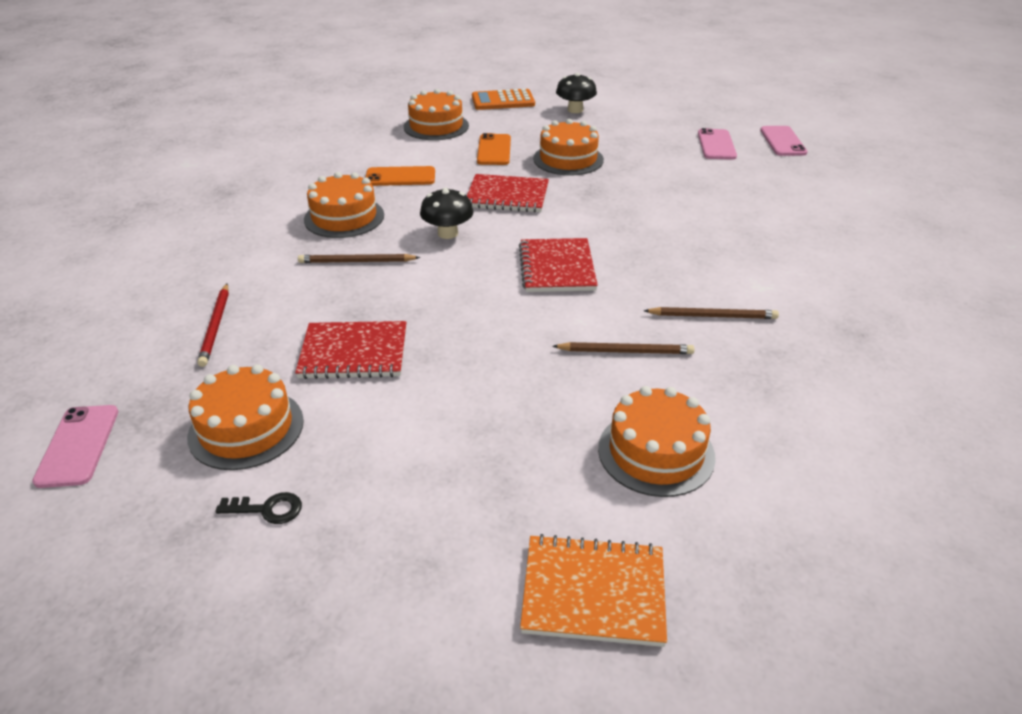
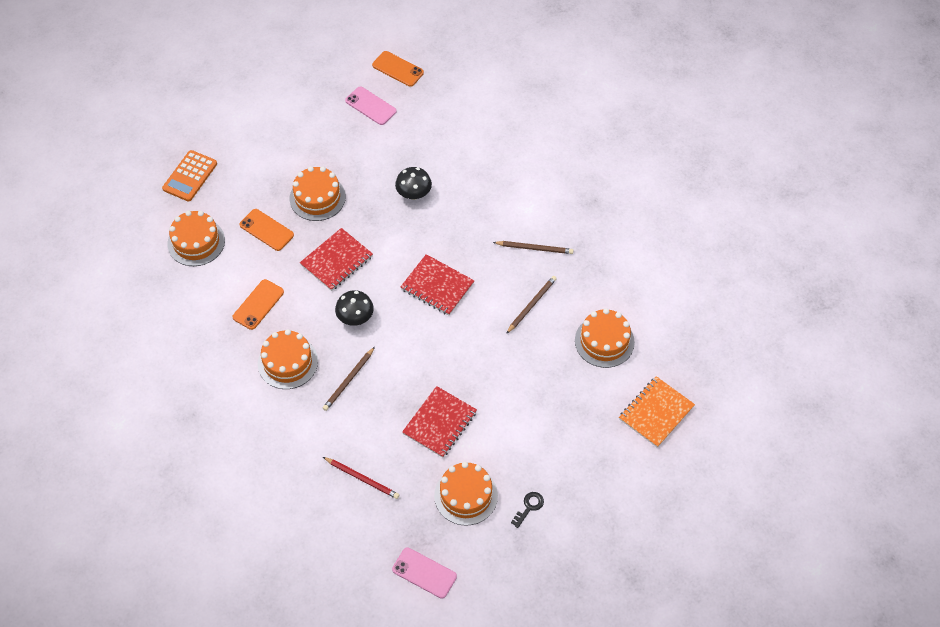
camera: 55 degrees left, 20 degrees up
black mushroom [556,73,597,113] -> black mushroom moved to [395,167,432,200]
brown pencil [644,307,779,319] -> brown pencil turned 60 degrees clockwise [493,241,573,254]
pink phone [760,126,808,156] -> orange phone [372,51,424,87]

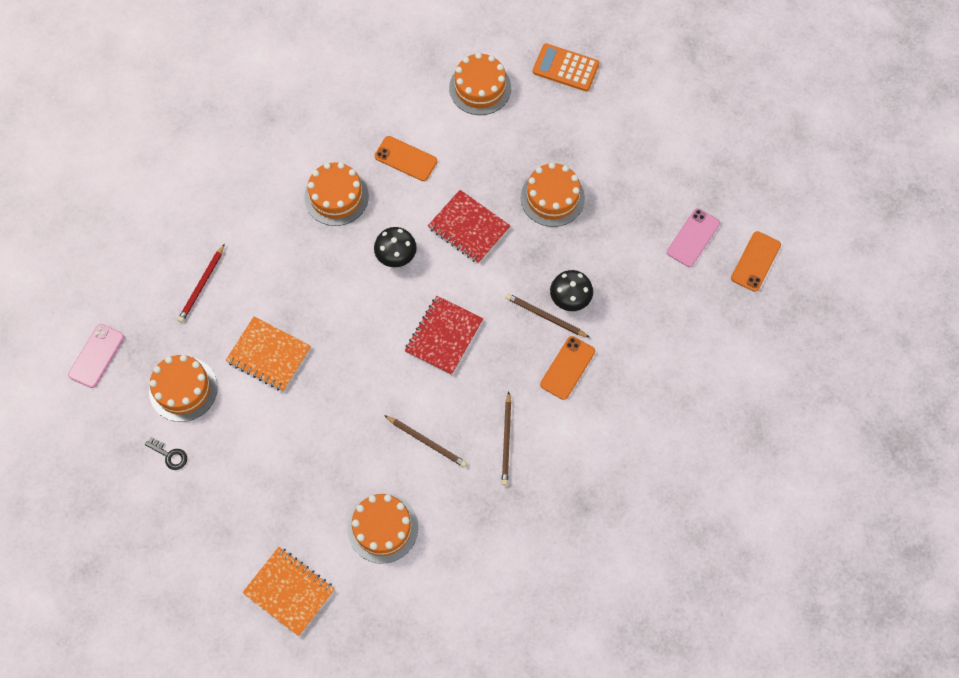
camera: 85 degrees right, 10 degrees up
orange phone [240,209,294,251] -> orange phone moved to [540,336,595,400]
brown pencil [323,347,375,411] -> brown pencil moved to [506,294,590,338]
red notebook [402,386,477,458] -> orange notebook [226,317,311,391]

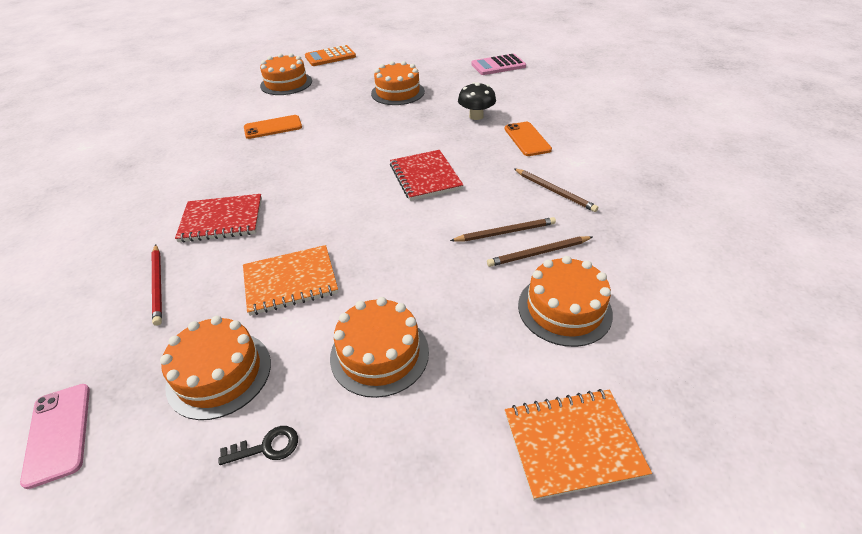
camera: 45 degrees left, 25 degrees down
orange cake [304,162,369,226] -> orange cake moved to [330,297,429,398]
black mushroom [374,227,417,267] -> none
red notebook [428,190,510,264] -> red notebook moved to [175,194,262,243]
brown pencil [506,294,590,338] -> brown pencil moved to [487,236,593,267]
pink phone [667,208,720,267] -> pink calculator [471,54,526,75]
orange phone [731,231,781,292] -> none

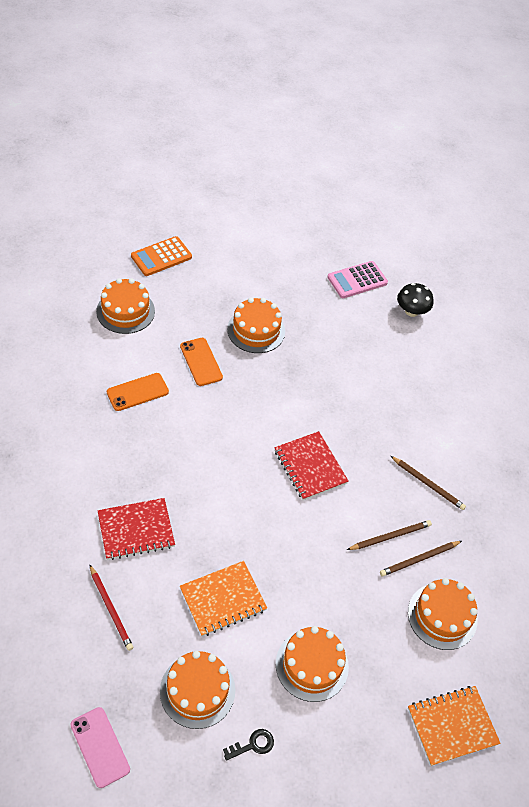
camera: 15 degrees left, 10 degrees up
black mushroom [458,82,496,120] -> black mushroom moved to [397,283,433,317]
orange phone [505,122,552,156] -> orange phone moved to [180,338,223,386]

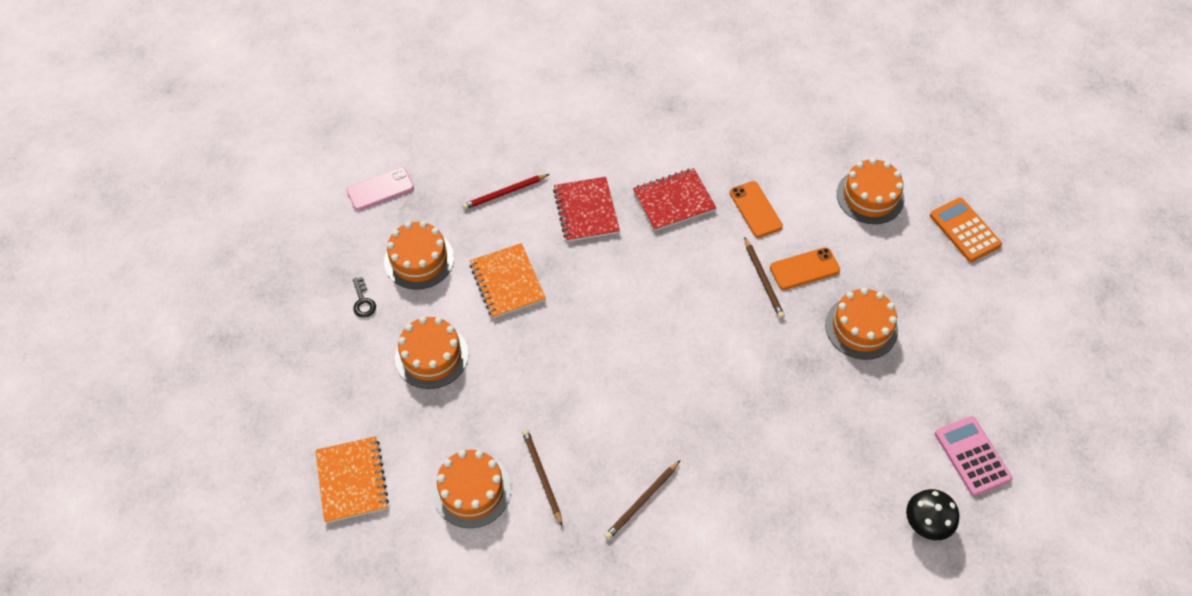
camera: 100 degrees right, 5 degrees up
red notebook [274,431,349,500] -> red notebook moved to [633,168,716,231]
brown pencil [347,520,432,550] -> brown pencil moved to [744,237,785,318]

